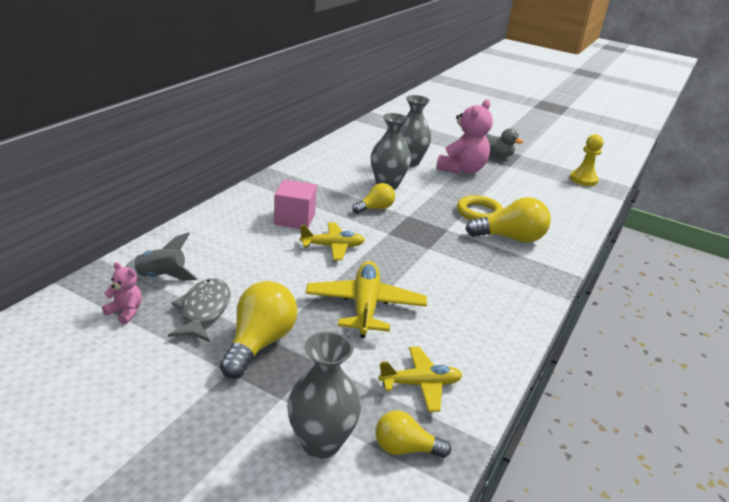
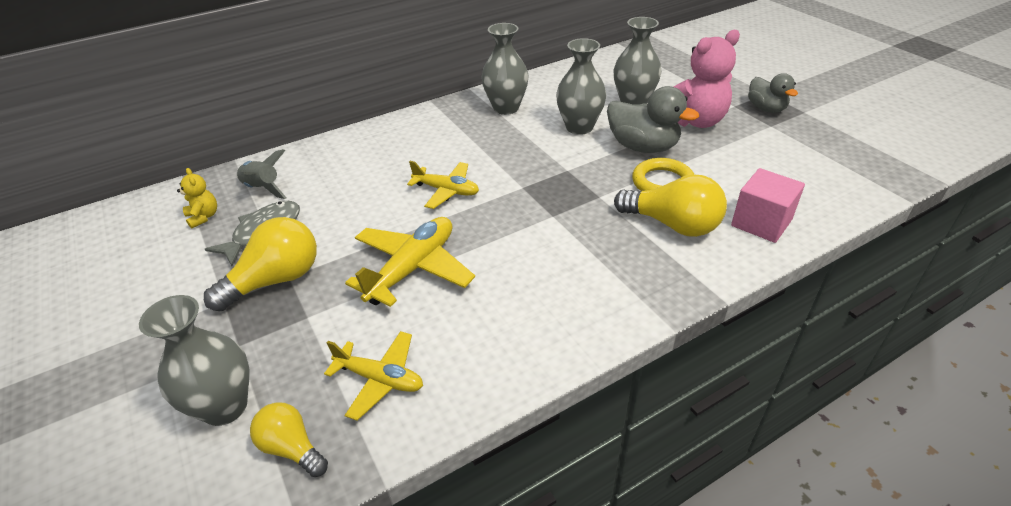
camera: 35 degrees right, 10 degrees up
pink teddy bear [102,262,142,324] -> yellow teddy bear [177,168,217,229]
pink cube [274,179,317,229] -> pink cube moved to [731,168,805,243]
yellow light bulb [352,183,395,214] -> none
yellow pawn [570,134,604,186] -> none
none -> grey vase [482,23,528,115]
none -> grey duck [607,86,699,153]

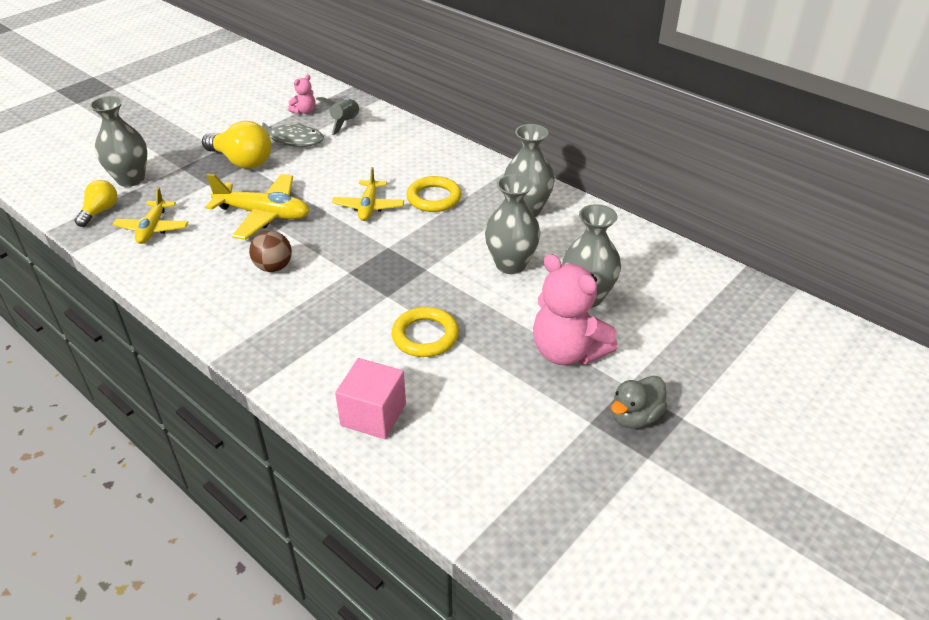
camera: 70 degrees right, 0 degrees up
yellow teddy bear [177,168,217,229] -> pink teddy bear [288,74,315,115]
grey duck [607,86,699,153] -> none
yellow light bulb [614,174,727,237] -> none
none -> brown ball [249,231,292,272]
none -> yellow ring [407,176,461,212]

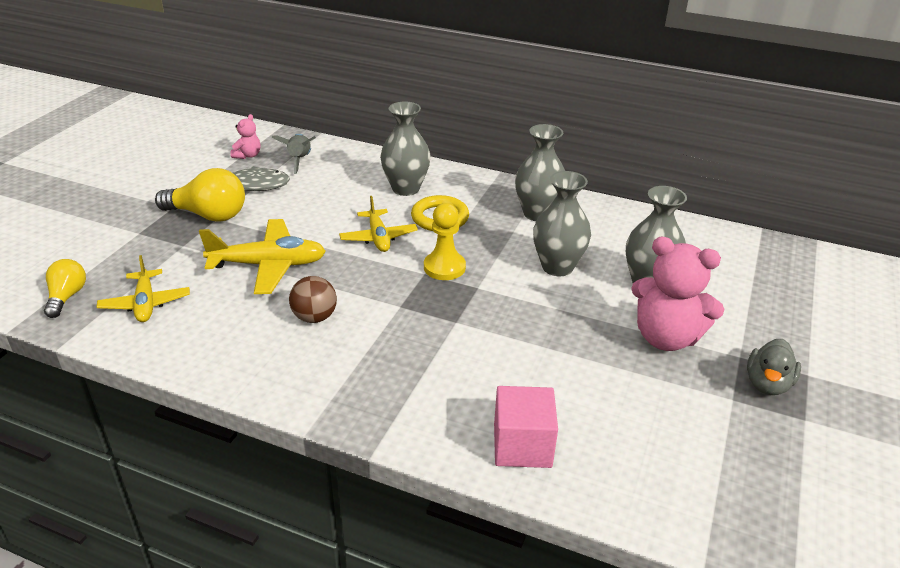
camera: 20 degrees left, 5 degrees down
grey vase [90,96,147,187] -> grey vase moved to [380,102,431,196]
yellow ring [392,307,459,357] -> none
none -> yellow pawn [424,203,466,280]

